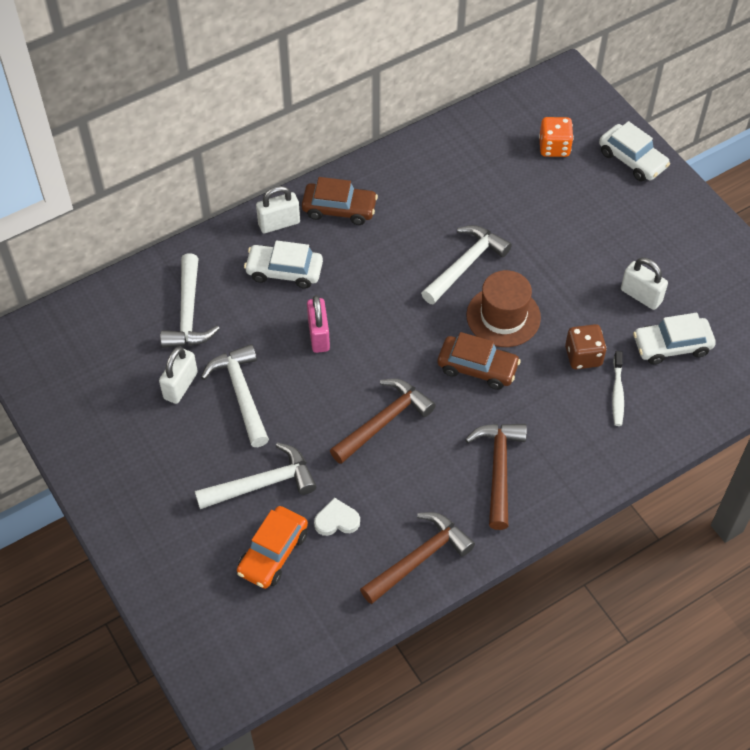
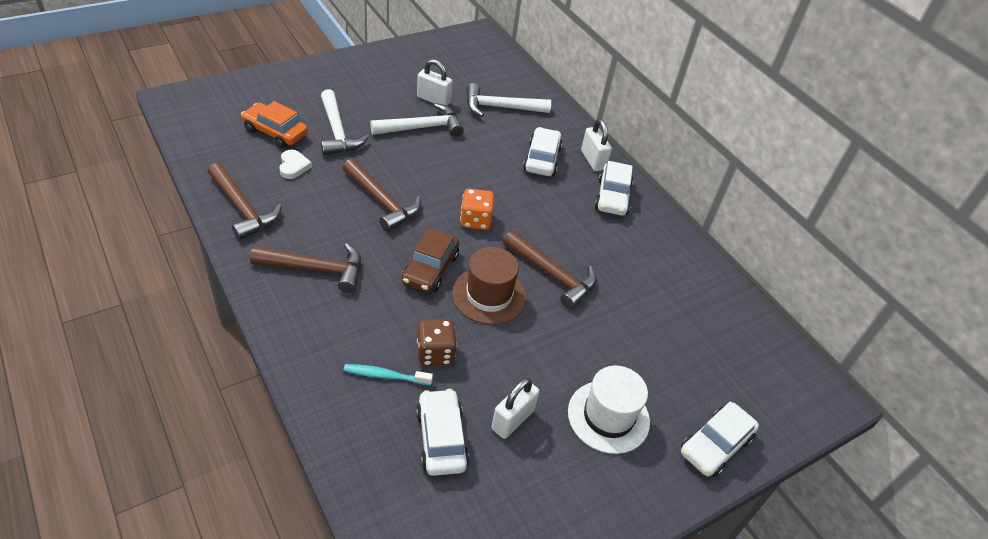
camera: 85 degrees right, 10 degrees down
brown car [302,177,378,225] -> white car [595,161,633,216]
pink padlock [307,295,330,353] -> none
white hammer [421,225,512,304] -> brown hammer [503,231,597,309]
orange dice [539,117,573,157] -> orange dice moved to [460,189,494,230]
white toothbrush [612,351,624,426] -> turquoise toothbrush [344,364,433,385]
none -> white hat [568,365,650,454]

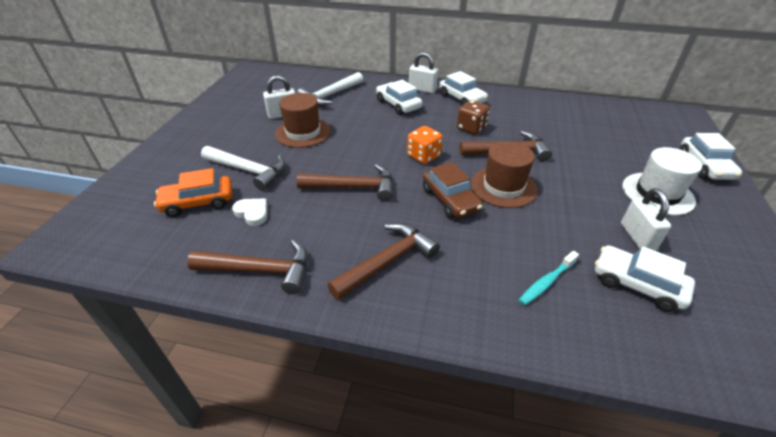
camera: 40 degrees left, 5 degrees down
white hammer [370,103,464,137] -> brown hat [275,93,331,148]
brown dice [417,319,457,366] -> brown dice moved to [457,100,490,135]

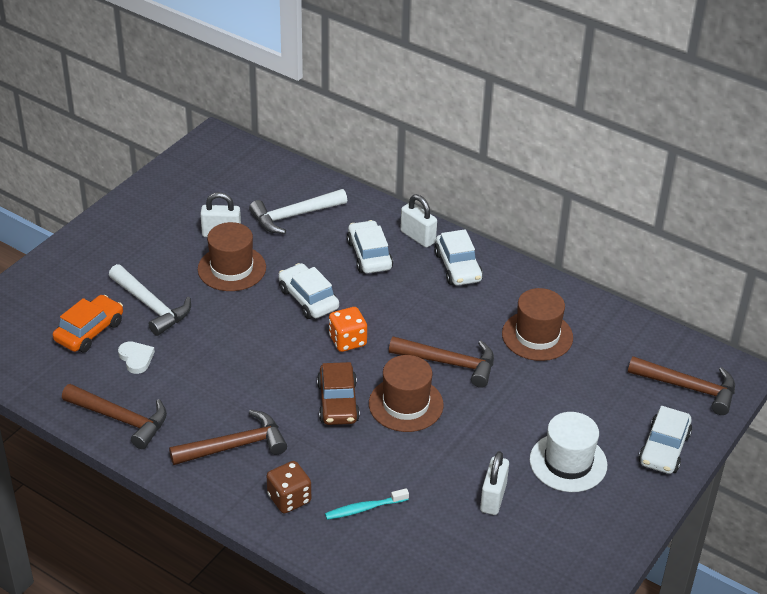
camera: 20 degrees right, 0 degrees up
orange car [154,168,232,217] -> orange car turned 120 degrees clockwise [53,295,123,353]
brown hammer [297,164,393,202] -> brown hammer moved to [628,356,735,415]
brown dice [457,100,490,135] -> brown dice moved to [267,461,311,513]
white car [595,245,695,312] -> white car moved to [279,263,339,319]
none -> brown hat [502,288,573,361]

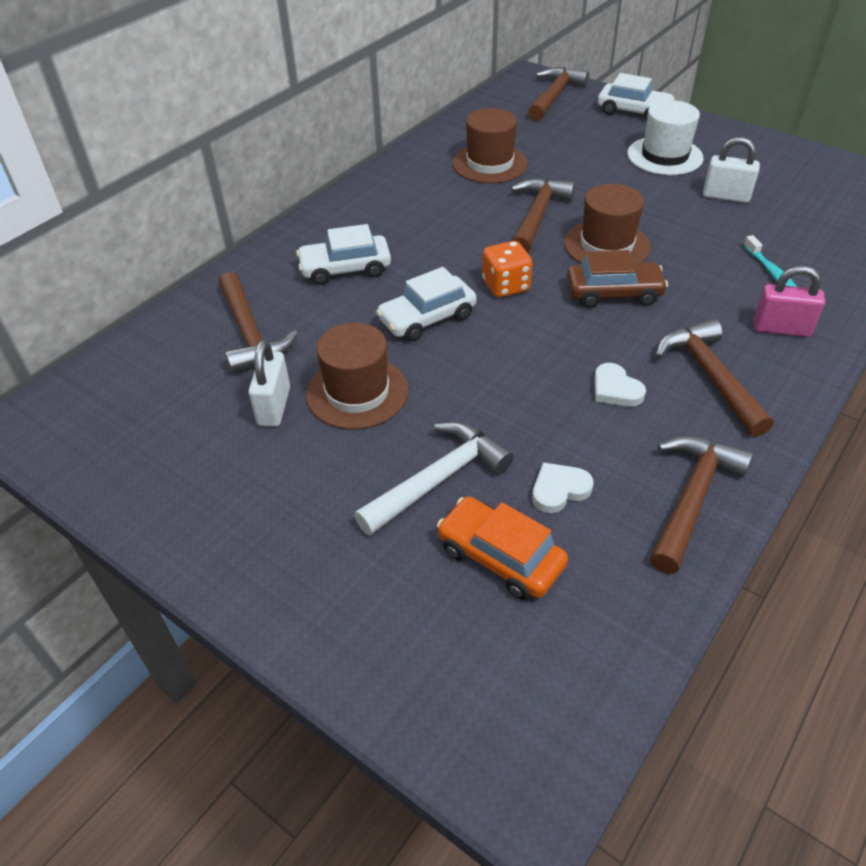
camera: 85 degrees left, 5 degrees up
white hammer [249,189,347,234] -> brown hammer [218,272,298,374]
brown dice [267,461,311,513] -> pink padlock [753,266,825,337]
white padlock [400,194,437,248] -> none
white car [434,229,483,285] -> none
none -> white heart [594,363,646,407]

